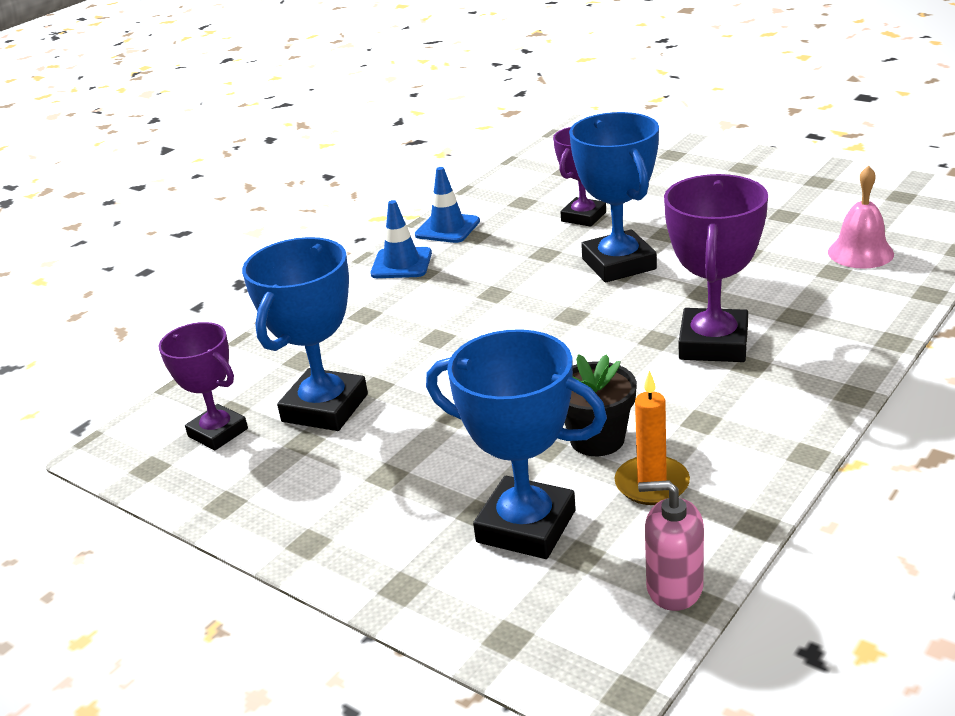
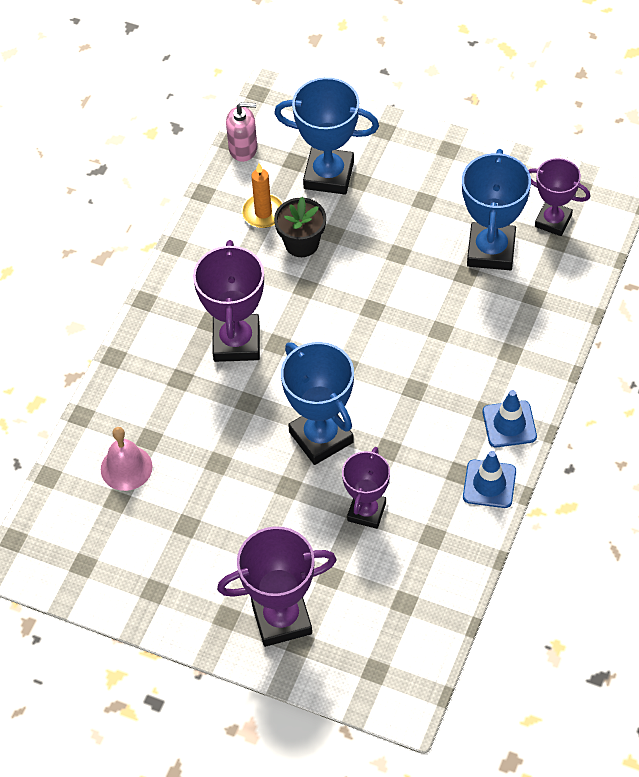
camera: 165 degrees right, 25 degrees up
none -> purple trophy [217,526,337,647]

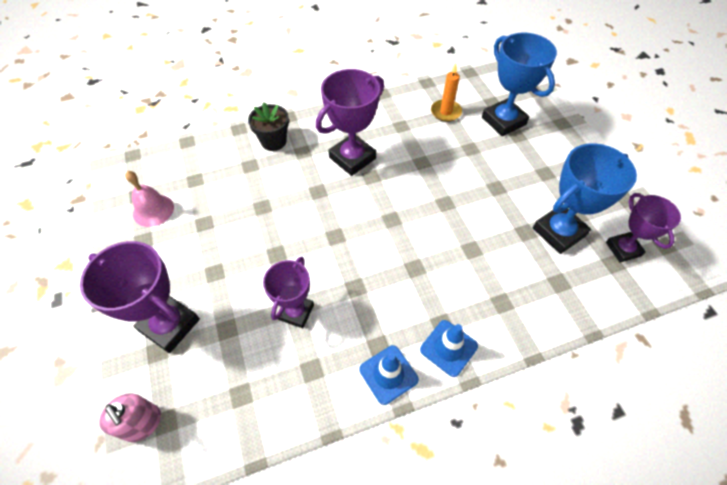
camera: 45 degrees right, 0 degrees up
pink bell [101,427,153,491] -> pink bell moved to [125,171,174,227]
pink soap dispenser [226,102,257,162] -> pink soap dispenser moved to [99,393,161,442]
black flower pot [274,197,326,257] -> black flower pot moved to [248,103,289,151]
blue trophy [281,342,354,465] -> none
purple trophy [342,447,390,529] -> purple trophy turned 45 degrees counterclockwise [263,257,314,328]

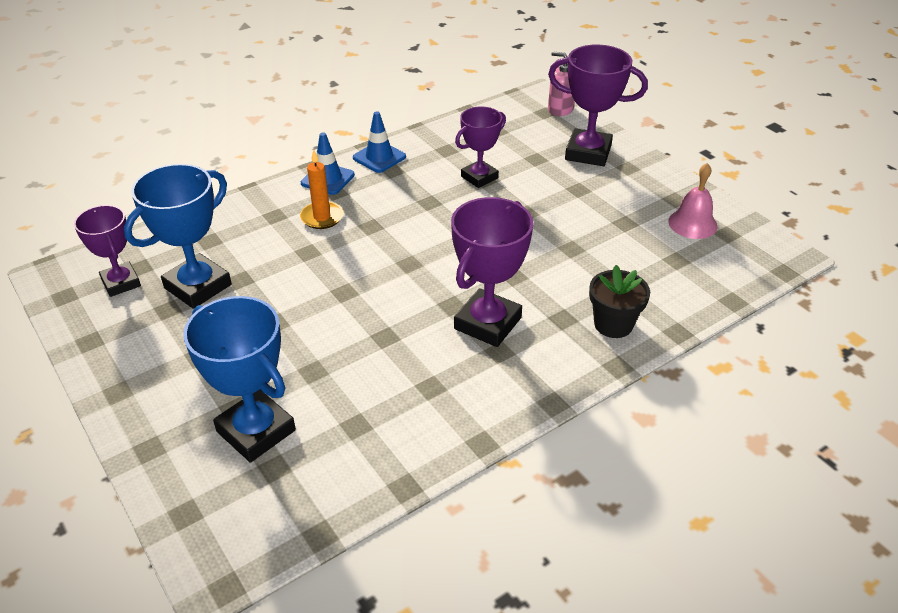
camera: 165 degrees right, 15 degrees down
purple trophy [263,257,314,328] -> purple trophy turned 45 degrees clockwise [455,106,506,188]
orange candle [431,63,462,122] -> orange candle moved to [300,150,343,229]

